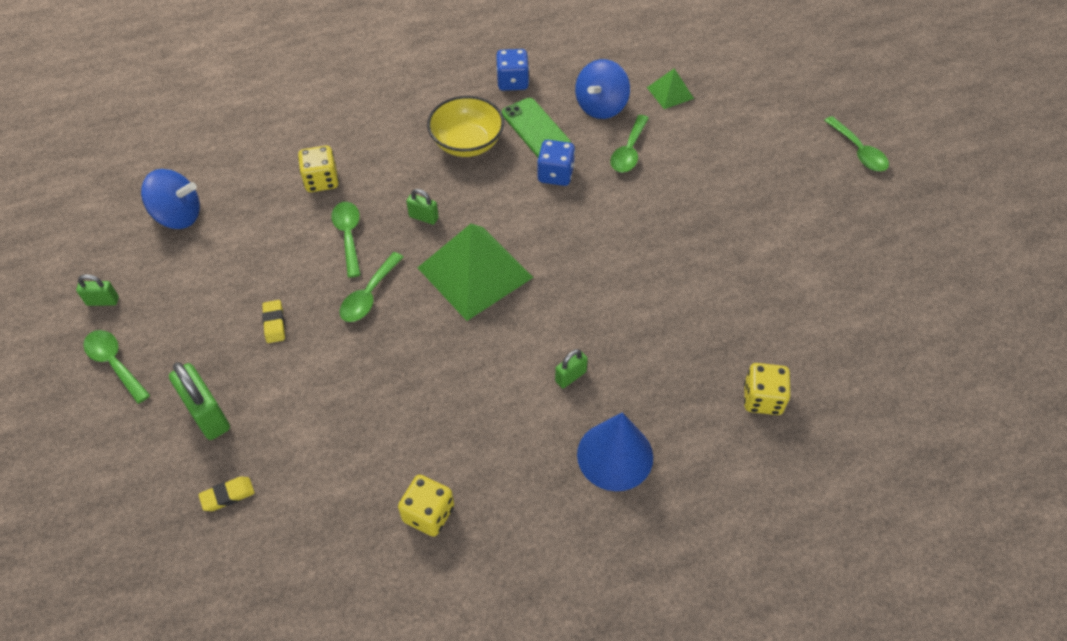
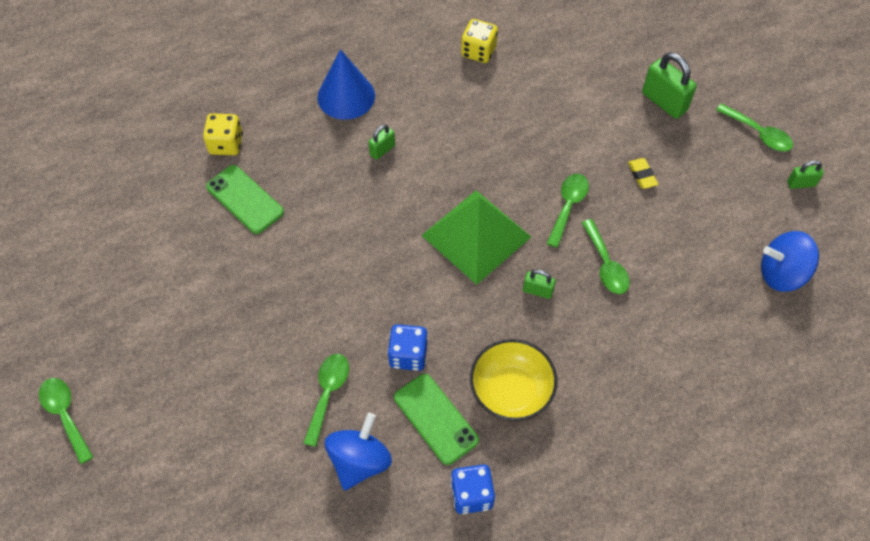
camera: 175 degrees right, 5 degrees up
yellow eraser [198,477,255,511] -> none
yellow dice [298,146,339,192] -> none
green pyramid [647,68,694,109] -> none
none -> green phone [206,165,284,234]

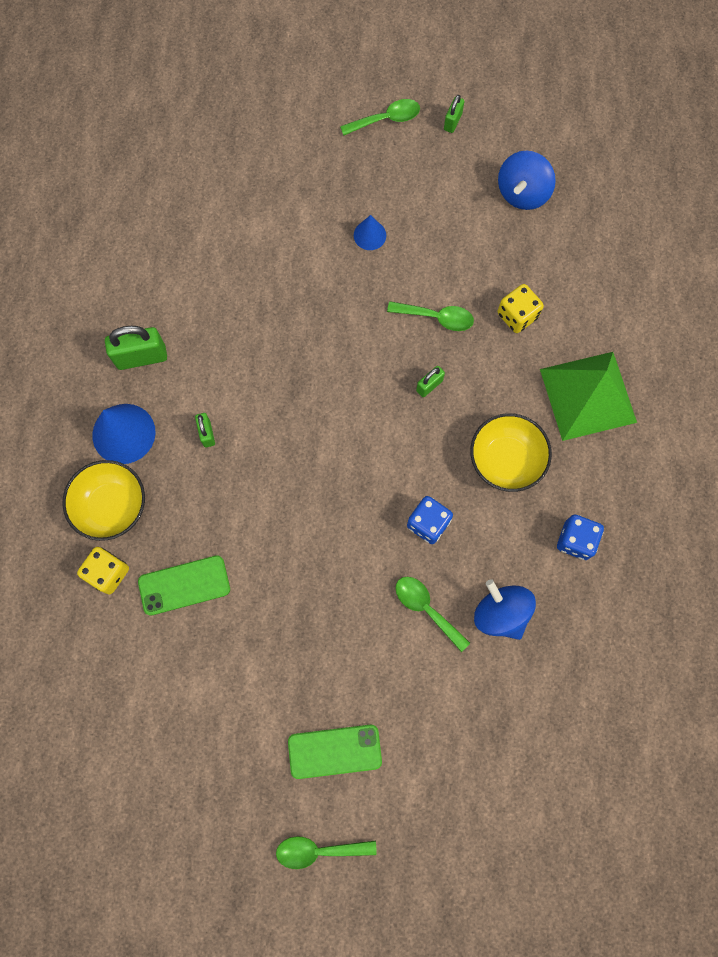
camera: 60 degrees left, 15 degrees up
green phone [394,374,479,465] -> green phone moved to [288,724,382,779]
green pyramid [421,190,531,285] -> green pyramid moved to [540,352,637,441]
yellow dice [461,19,498,63] -> yellow dice moved to [498,284,544,333]
green spoon [546,173,589,248] -> none
yellow eraser [628,158,658,189] -> blue cone [354,215,386,250]
green padlock [642,52,697,119] -> green padlock moved to [105,326,167,370]
none -> yellow bowl [62,460,145,541]

